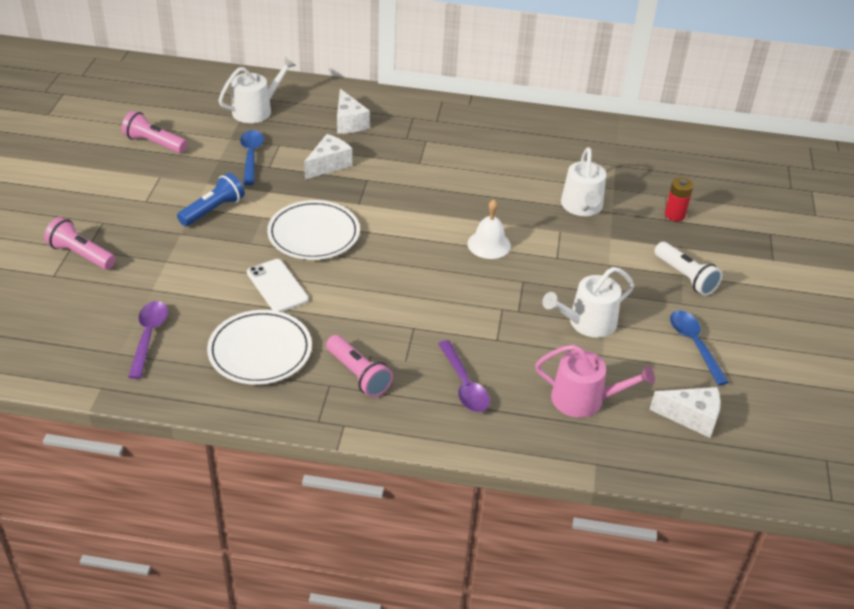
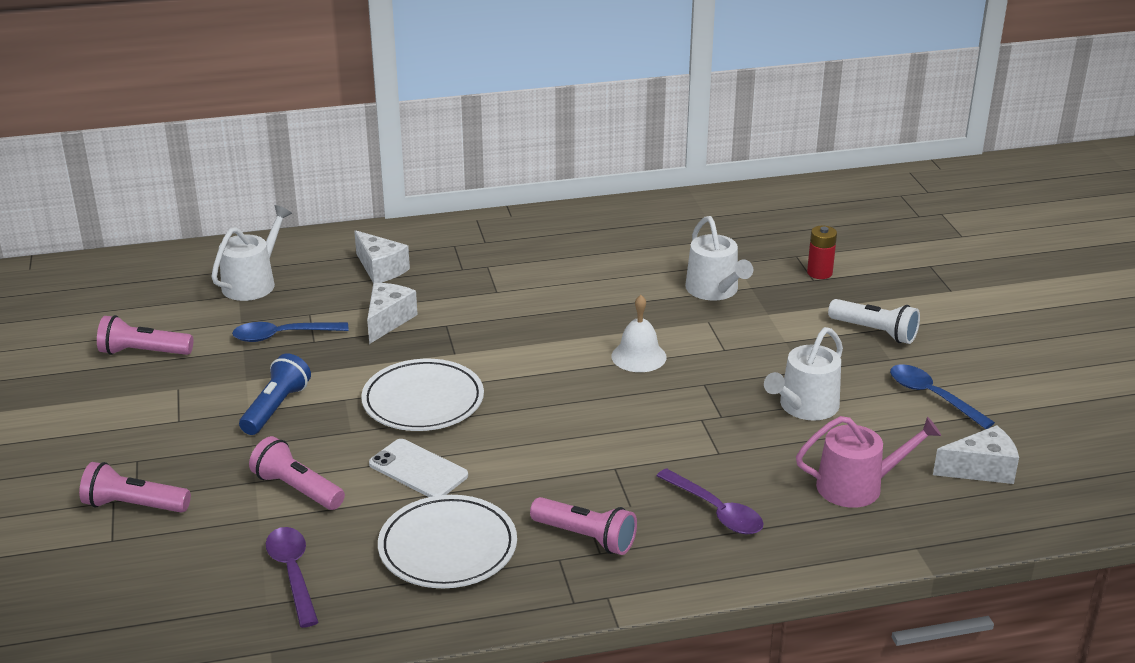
camera: 20 degrees left, 10 degrees down
blue spoon [240,130,264,185] -> blue spoon turned 75 degrees counterclockwise [232,322,349,342]
none -> pink flashlight [249,436,345,510]

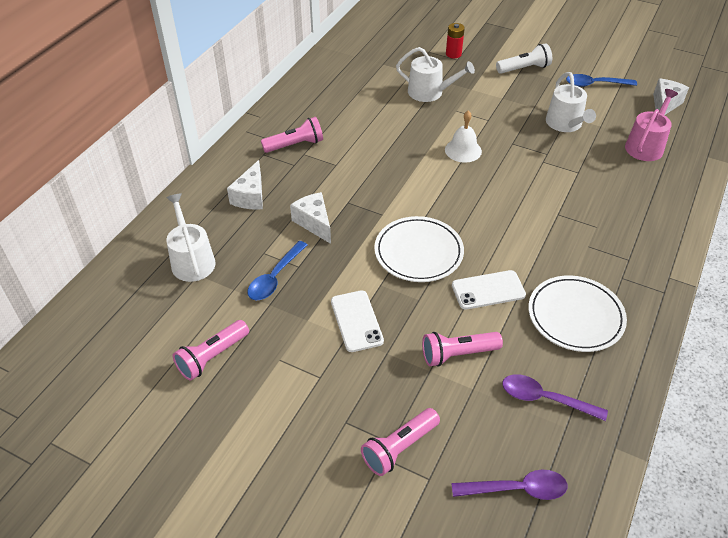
camera: 50 degrees left, 15 degrees up
blue flashlight [239,353,311,435] -> white phone [331,290,384,352]
white cheese [354,230,410,283] -> white cheese turned 105 degrees clockwise [227,160,263,210]
pink flashlight [530,497,637,555] -> pink flashlight moved to [261,117,323,153]
purple spoon [657,468,764,535] -> purple spoon moved to [451,470,567,500]

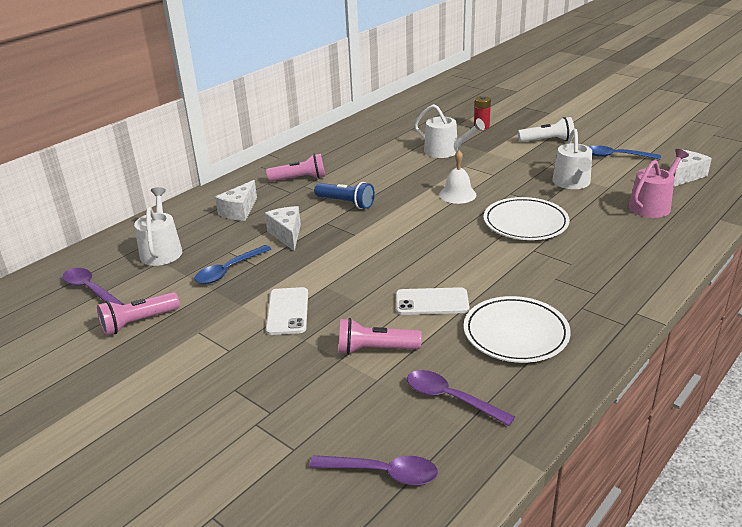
camera: 15 degrees right, 15 degrees down
pink flashlight [361,408,440,476] -> none
white plate [374,216,464,282] -> white plate moved to [484,197,570,240]
none -> purple spoon [63,268,124,305]
none -> blue flashlight [314,182,375,209]

